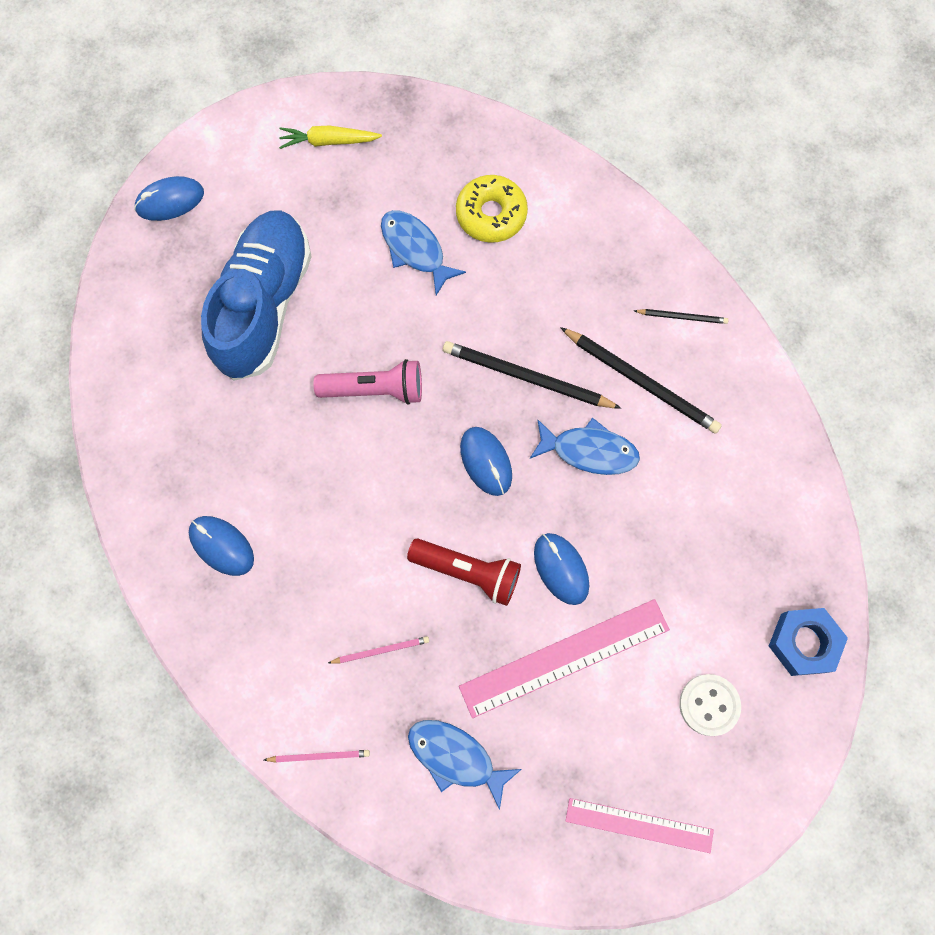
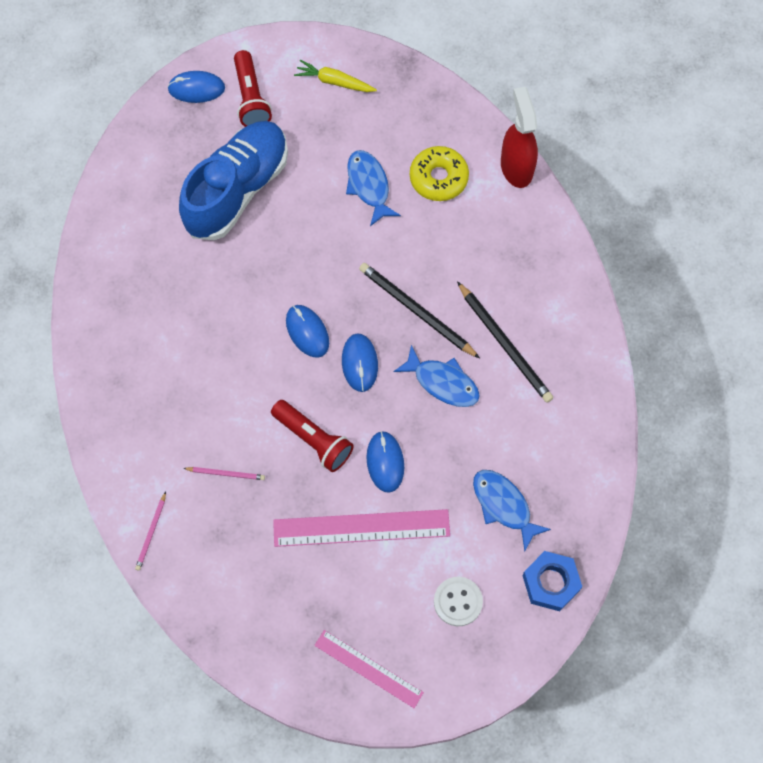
camera: 20 degrees right, 5 degrees down
blue mouse [189,516,254,576] -> blue mouse moved to [286,305,329,358]
pink pencil [264,750,370,763] -> pink pencil turned 90 degrees clockwise [135,492,166,571]
pink flashlight [314,359,422,405] -> none
blue fish [408,720,522,810] -> blue fish moved to [473,470,551,551]
black pencil [634,309,728,324] -> none
none -> red flashlight [234,50,272,127]
none -> red spray bottle [501,87,538,188]

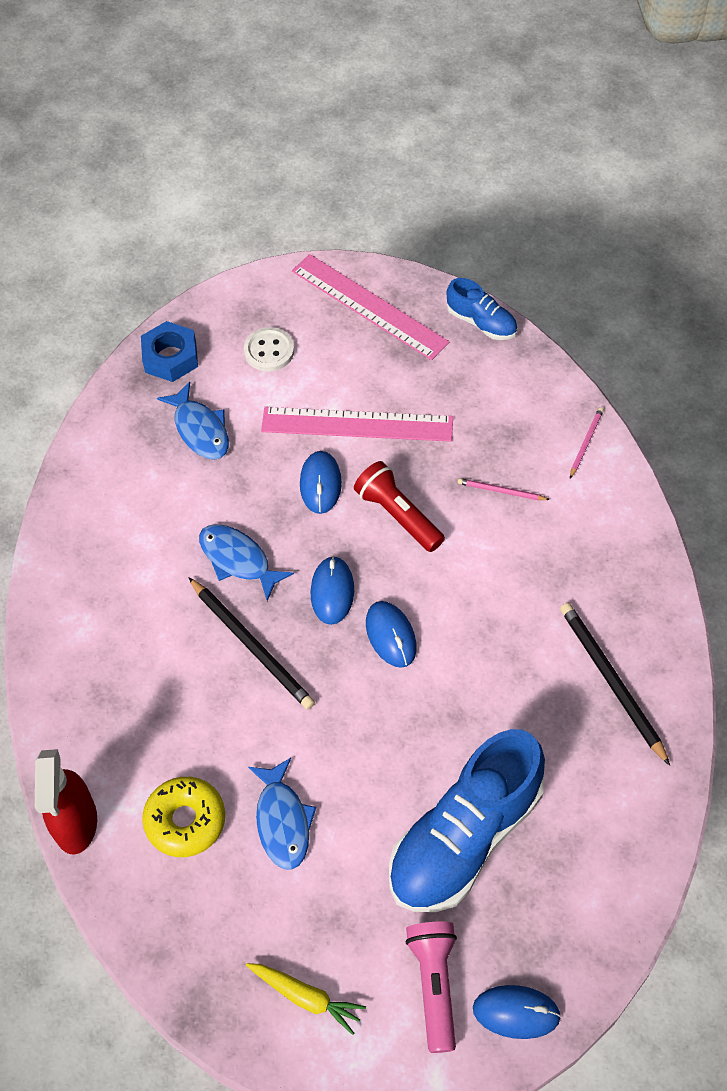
camera: 170 degrees left, 10 degrees down
red flashlight [234,50,272,127] -> pink flashlight [405,922,457,1053]
pink ruler [314,630,424,708] -> pink ruler [292,254,449,360], size x1.55
black pencil [457,281,553,403] -> black pencil moved to [560,603,670,766]
none -> blue shoe [447,278,517,340]

